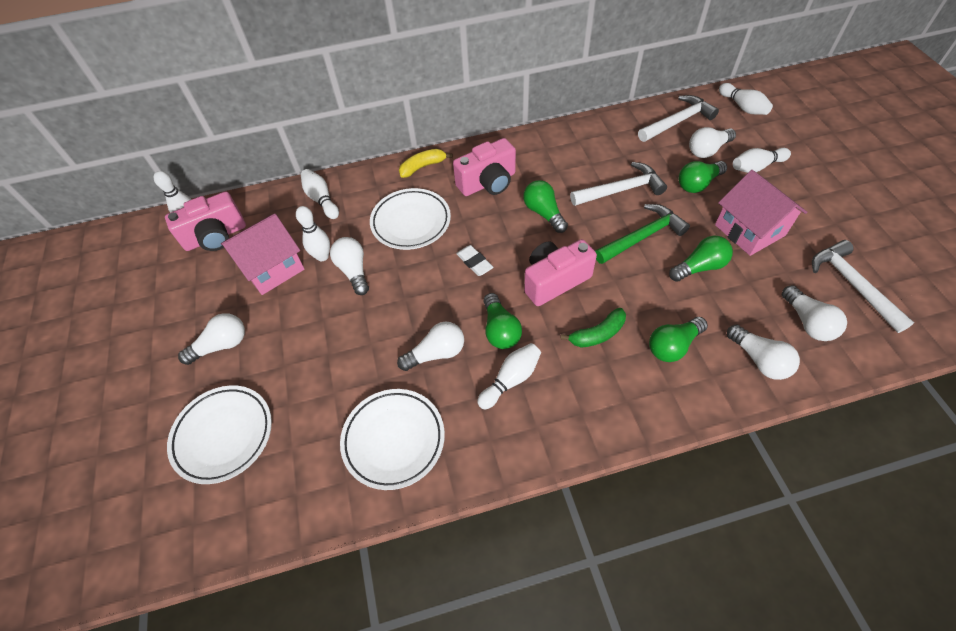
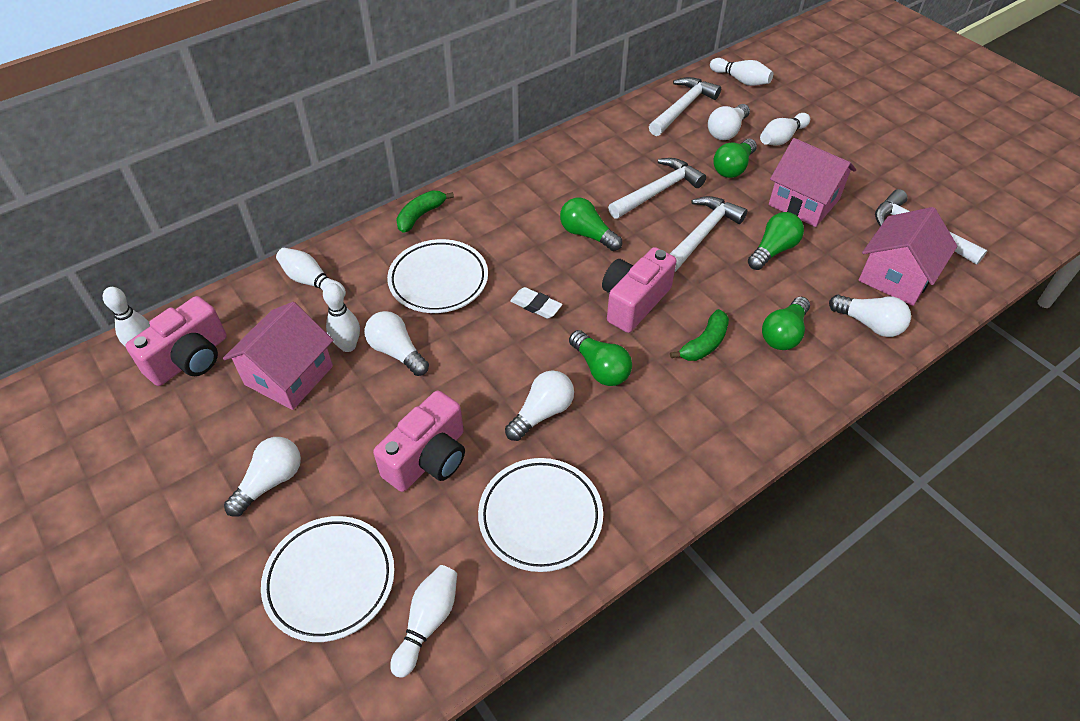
camera: 25 degrees left, 5 degrees down
yellow banana [399,149,453,178] -> green banana [396,191,454,233]
pink camera [453,138,516,196] -> pink camera moved to [373,390,465,492]
white bowling pin [477,343,541,409] -> white bowling pin moved to [390,565,457,678]
green hammer [595,204,690,264] -> white hammer [670,196,747,272]
white light bulb [782,285,847,341] -> pink house [859,207,957,306]

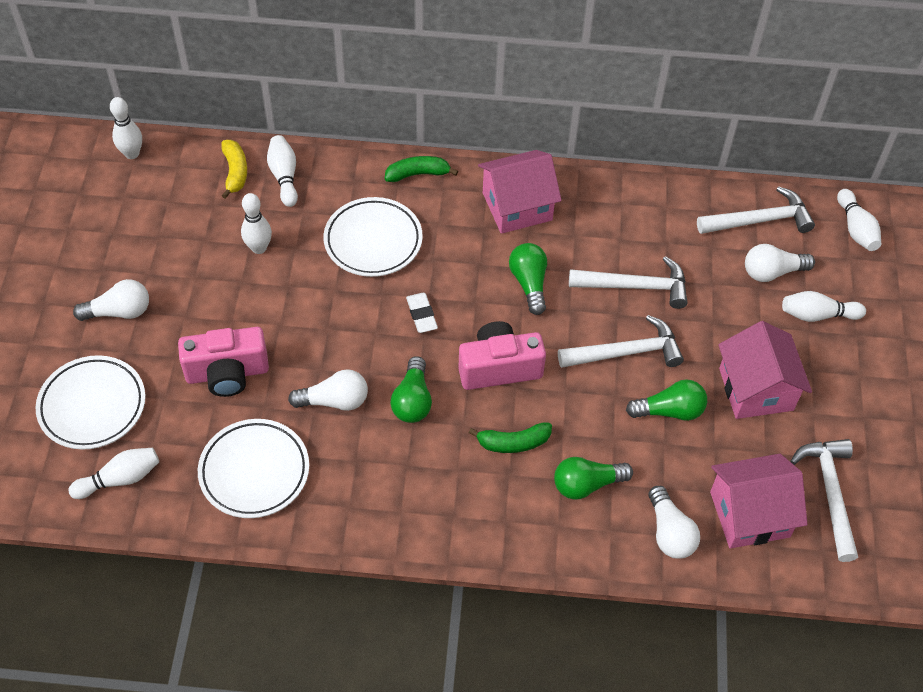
camera: 40 degrees right, 5 degrees up
pink camera [125,296,227,386] -> none
pink house [223,302,333,410] -> pink house moved to [478,150,562,234]
white light bulb [364,311,429,376] -> none
green light bulb [713,139,757,178] -> none
none -> yellow banana [221,140,247,199]

